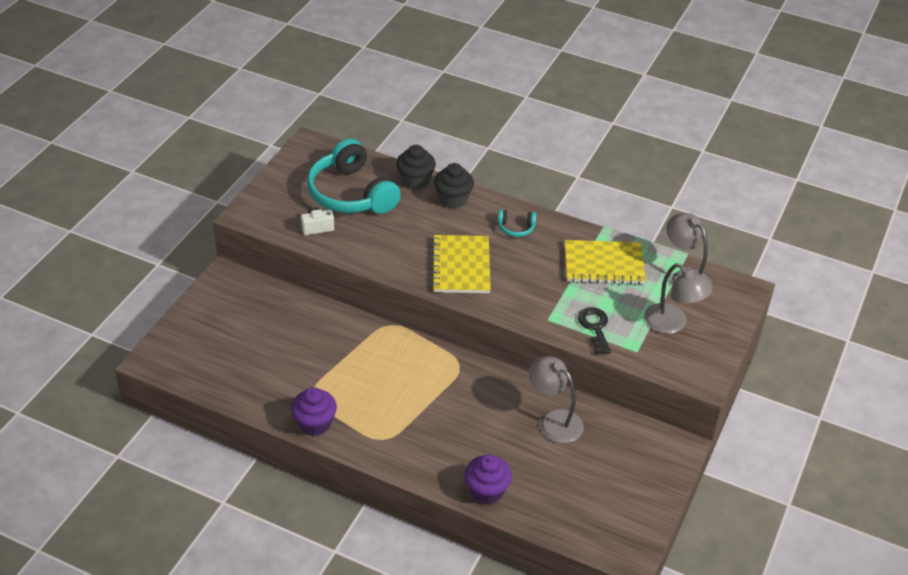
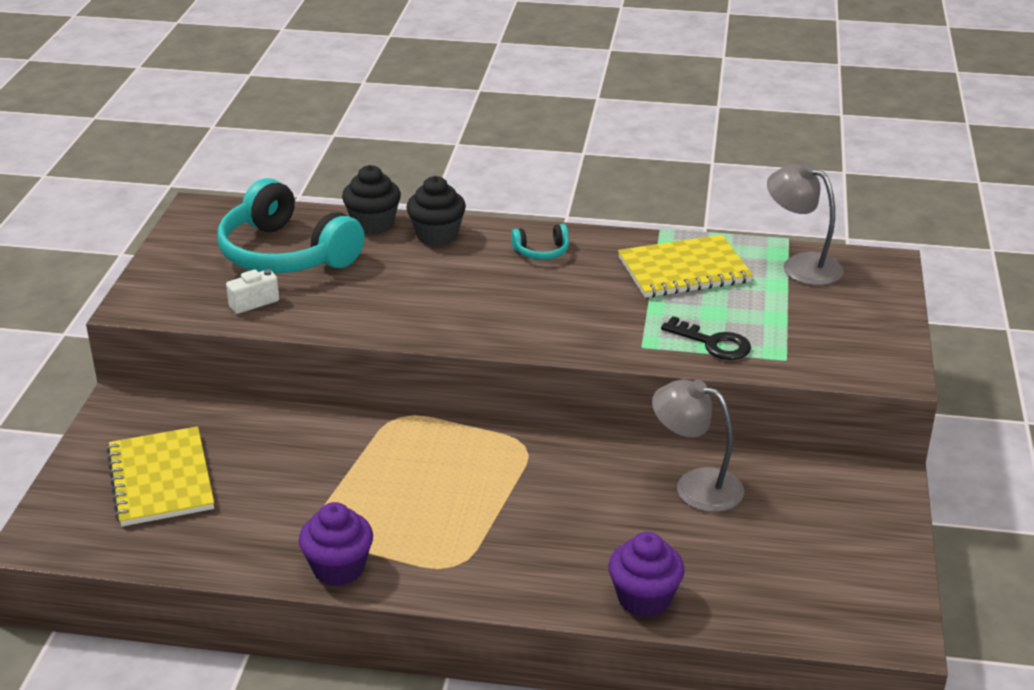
camera: 15 degrees left, 10 degrees down
yellow notebook [431,235,491,293] -> yellow notebook moved to [107,426,214,526]
black key [578,307,611,355] -> black key turned 150 degrees clockwise [661,316,751,360]
grey lamp [644,263,712,334] -> none

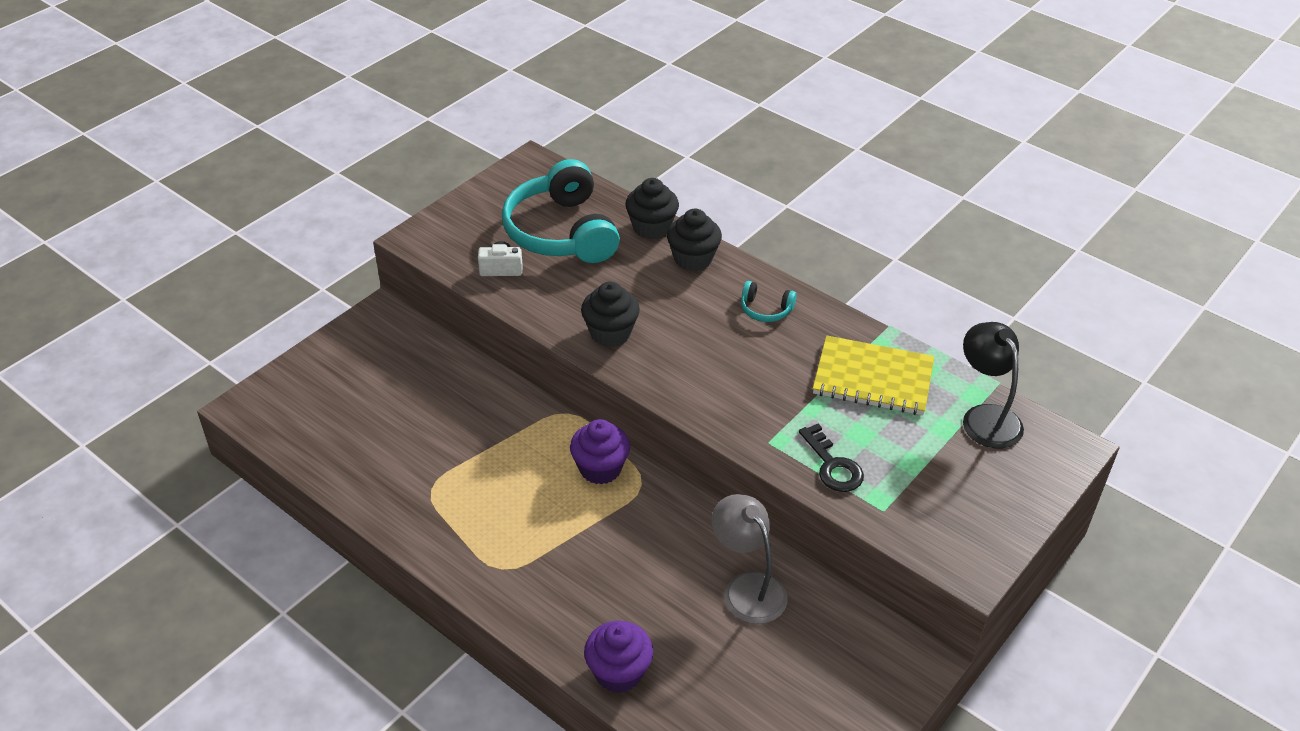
camera: 30 degrees right, 10 degrees up
yellow notebook [107,426,214,526] -> none
purple cupcake [299,502,373,586] -> purple cupcake moved to [570,419,630,485]
grey lamp [767,163,844,285] -> black lamp [963,322,1024,449]
none -> black cupcake [581,282,640,347]

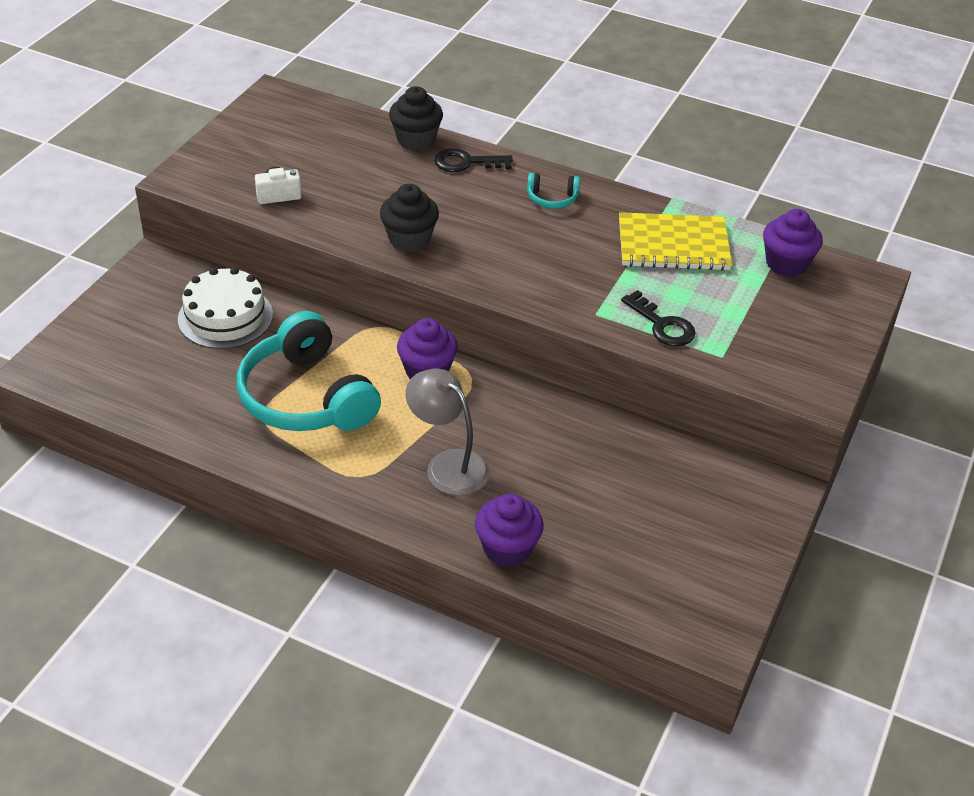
camera: 15 degrees left, 0 degrees up
turquoise headphones [502,159,620,263] -> turquoise headphones moved to [236,311,381,431]
black cupcake [667,209,722,271] -> black key [434,148,513,172]
grey lamp [711,494,788,624] -> grey lamp moved to [406,369,490,496]
black lamp [963,322,1024,449] -> purple cupcake [763,209,823,277]
none -> white cake [178,267,273,349]

